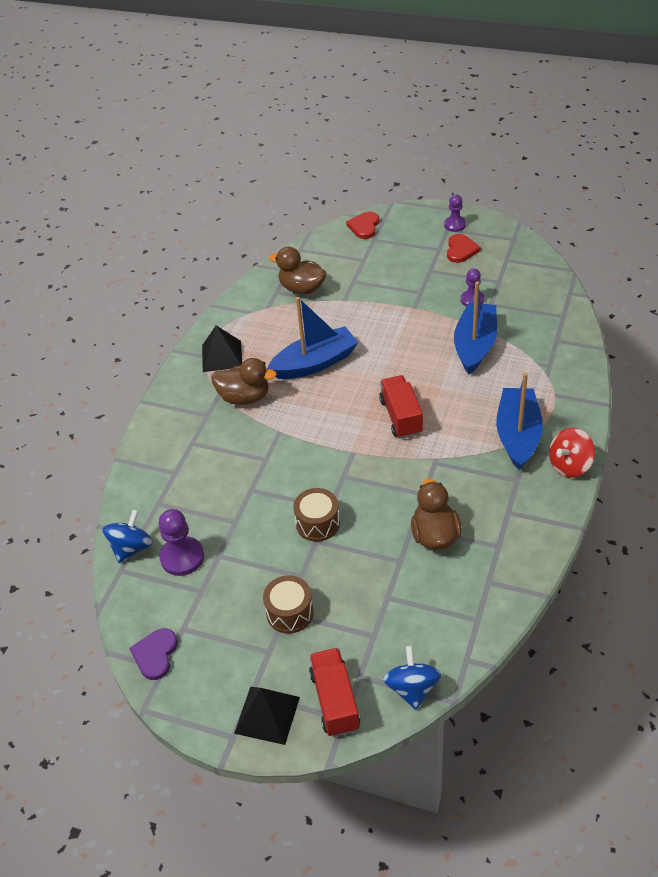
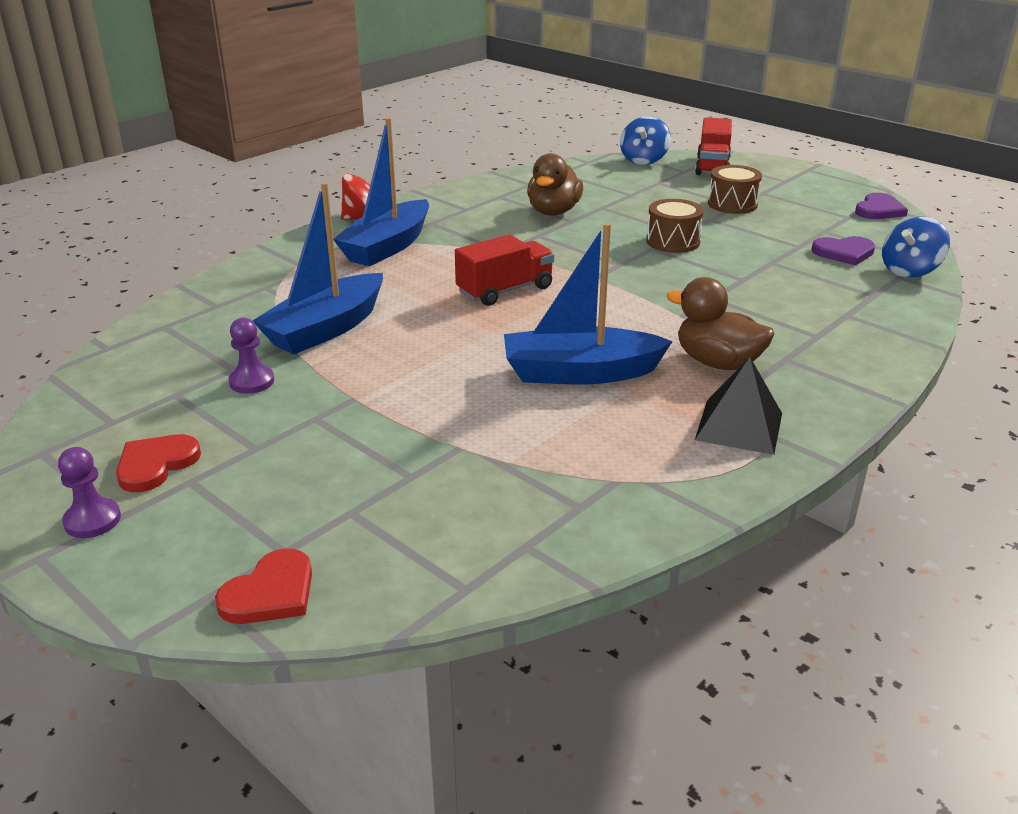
camera: 160 degrees left, 15 degrees down
purple pawn [159,509,204,576] -> purple heart [811,236,875,266]
black pyramid [234,687,300,745] -> none
brown duck [269,246,326,294] -> none
red truck [379,375,423,439] -> red truck turned 135 degrees counterclockwise [455,234,554,306]

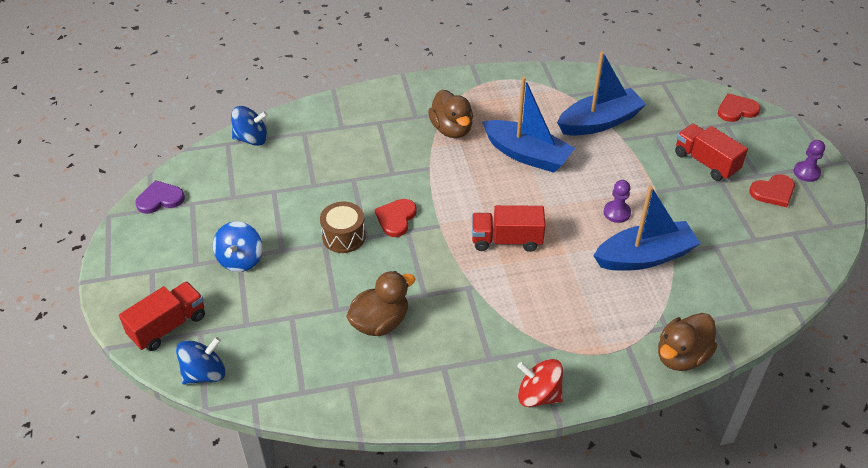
camera: 145 degrees left, 15 degrees up
purple pawn [229,318,274,394] -> purple pawn moved to [604,180,631,223]
blue boat [333,118,429,266] -> blue boat moved to [557,51,646,136]
black pyramid [695,357,782,455] -> none
brown drum [708,165,762,214] -> blue spinning top [213,222,262,272]
purple heart [811,236,875,266] -> none
none -> red heart [375,199,417,237]
none -> brown duck [658,313,717,371]
none -> red truck [675,124,748,181]

